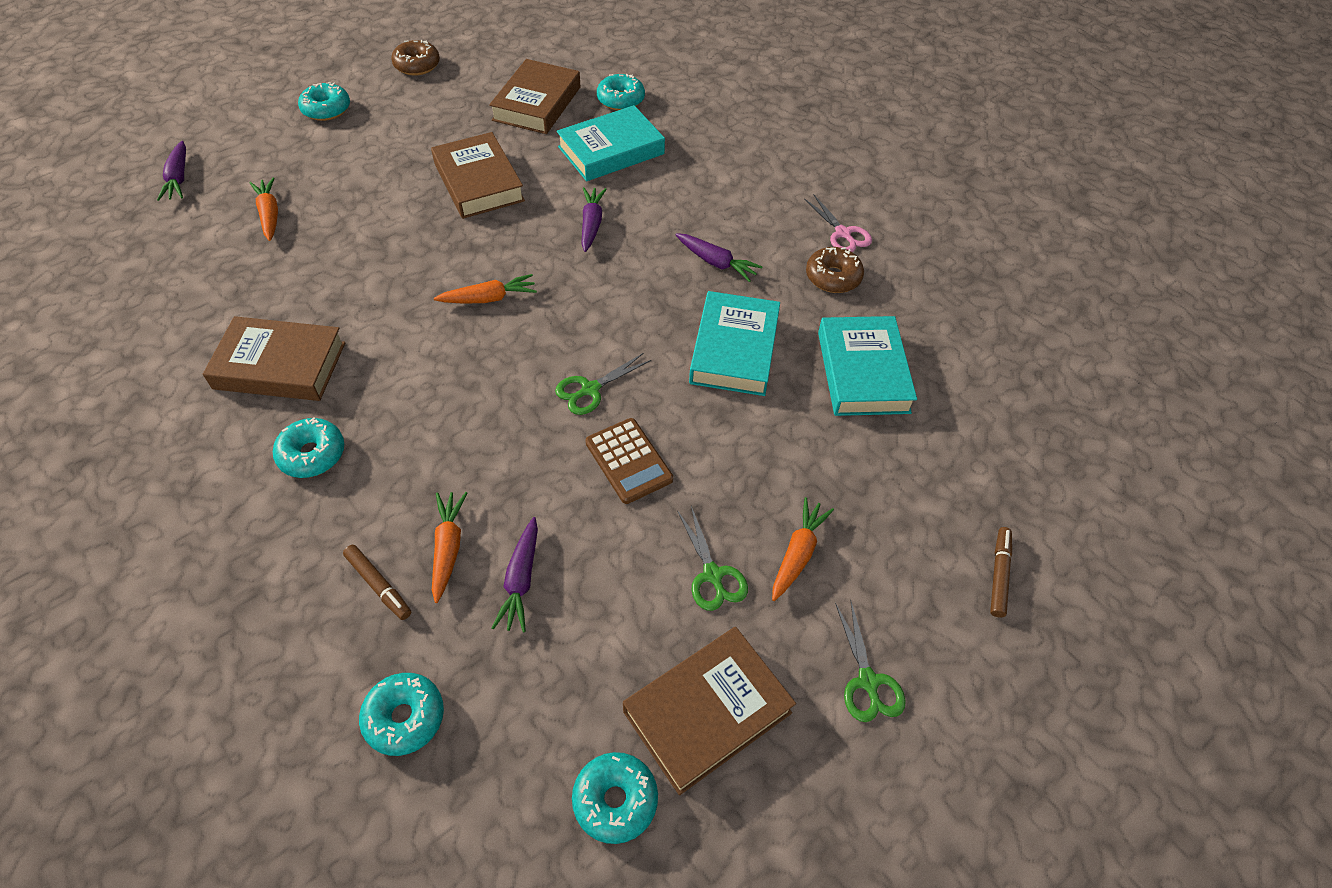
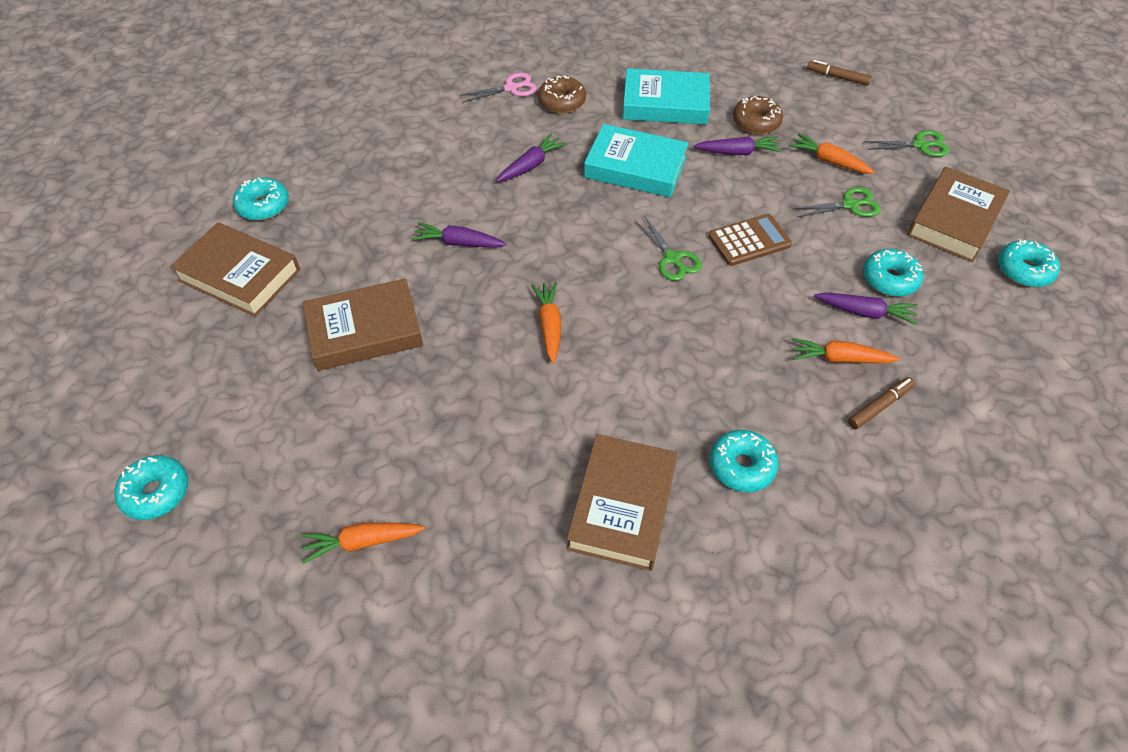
camera: 80 degrees left, 0 degrees up
purple carrot [157,141,186,201] -> purple carrot moved to [694,136,782,155]
turquoise donut [359,673,444,756] -> turquoise donut moved to [863,249,923,297]
brown donut [391,40,440,76] -> brown donut moved to [733,96,783,134]
turquoise book [557,105,665,181] -> none
brown book [623,627,796,795] -> brown book turned 60 degrees clockwise [907,167,1010,262]

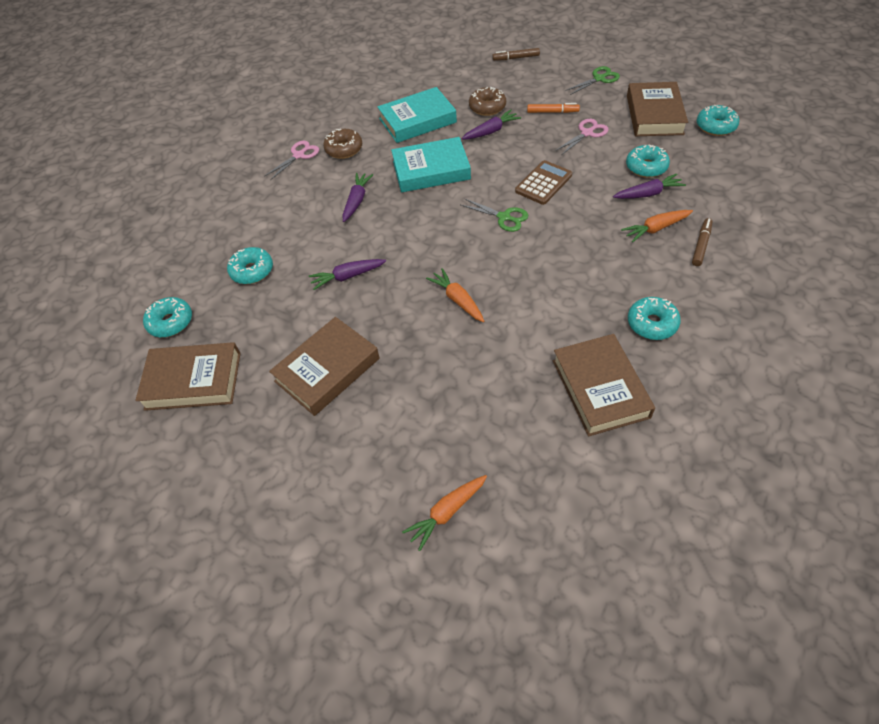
camera: 25 degrees left, 0 degrees up
turquoise donut [114,455,188,520] -> turquoise donut moved to [227,247,273,284]
orange carrot [789,133,875,174] -> orange marker [527,103,580,113]
green scissors [793,187,881,217] -> pink scissors [555,119,609,155]

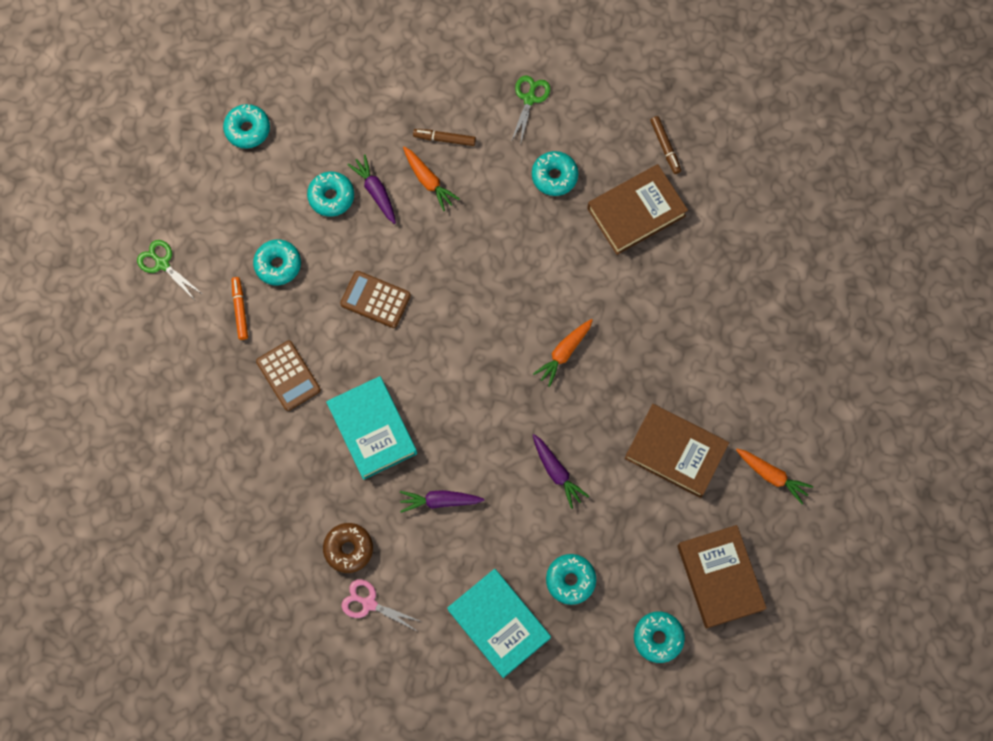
camera: 110 degrees left, 20 degrees up
turquoise book [378,87,457,143] -> turquoise book moved to [447,569,551,678]
orange carrot [402,475,487,551] -> orange carrot moved to [736,449,813,504]
purple carrot [461,110,521,140] -> brown calculator [256,341,321,411]
green scissors [461,198,528,232] -> green scissors moved to [511,75,551,142]
brown donut [469,87,506,116] -> none
brown marker [492,48,540,61] -> brown marker moved to [650,116,681,174]
pink scissors [555,119,609,155] -> turquoise donut [253,240,301,285]
brown book [627,82,688,136] -> none

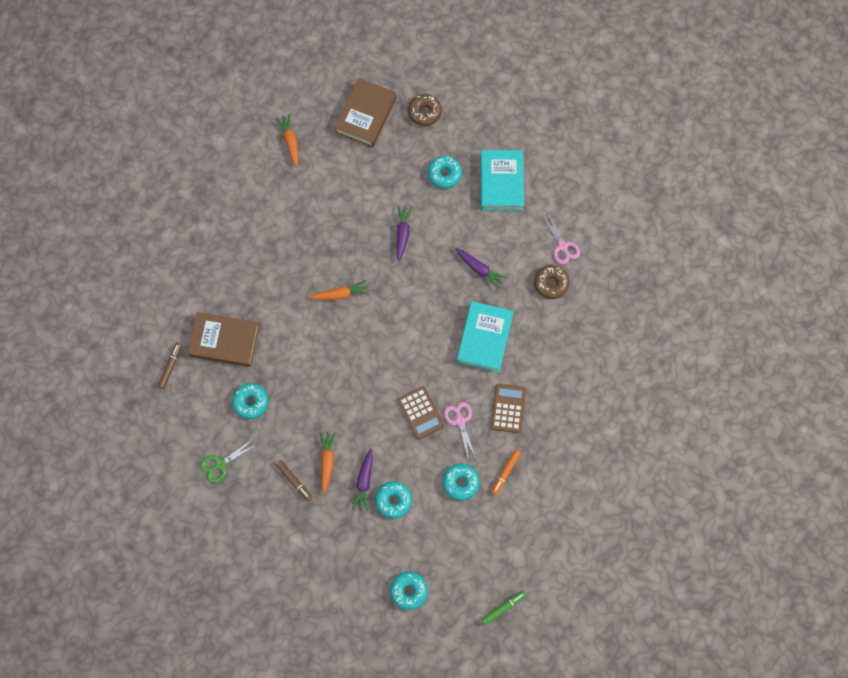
camera: 140 degrees left, 0 degrees up
green scissors [137,240,202,300] -> none
brown book [625,404,729,498] -> none
turquoise donut [634,612,685,663] -> brown donut [408,94,442,126]
none -> pink scissors [444,402,476,461]
none -> green marker [481,591,526,626]

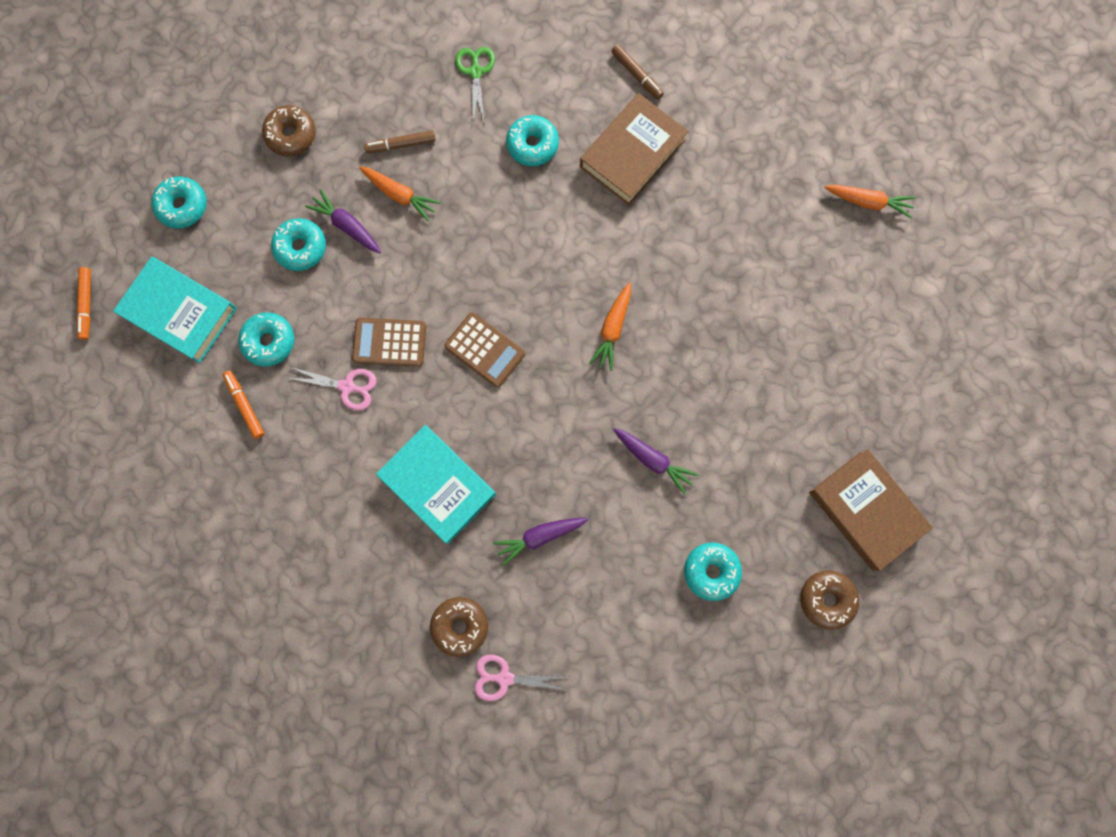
camera: 120 degrees right, 5 degrees up
orange carrot [276,114,298,167] -> orange carrot moved to [824,184,916,218]
turquoise book [480,150,524,211] -> turquoise book moved to [113,257,237,363]
green marker [481,591,526,626] -> orange marker [76,267,91,340]
brown calculator [491,384,526,433] -> brown calculator moved to [444,312,525,387]
none -> brown donut [262,105,316,156]

